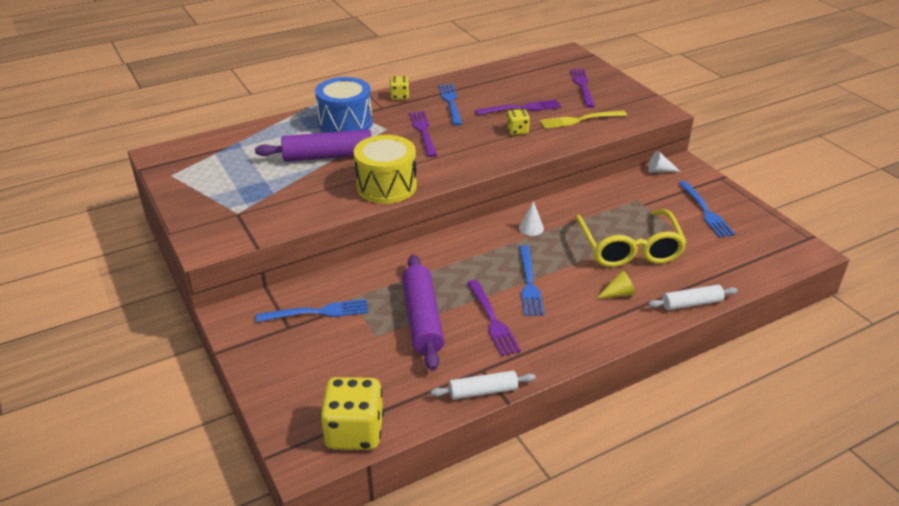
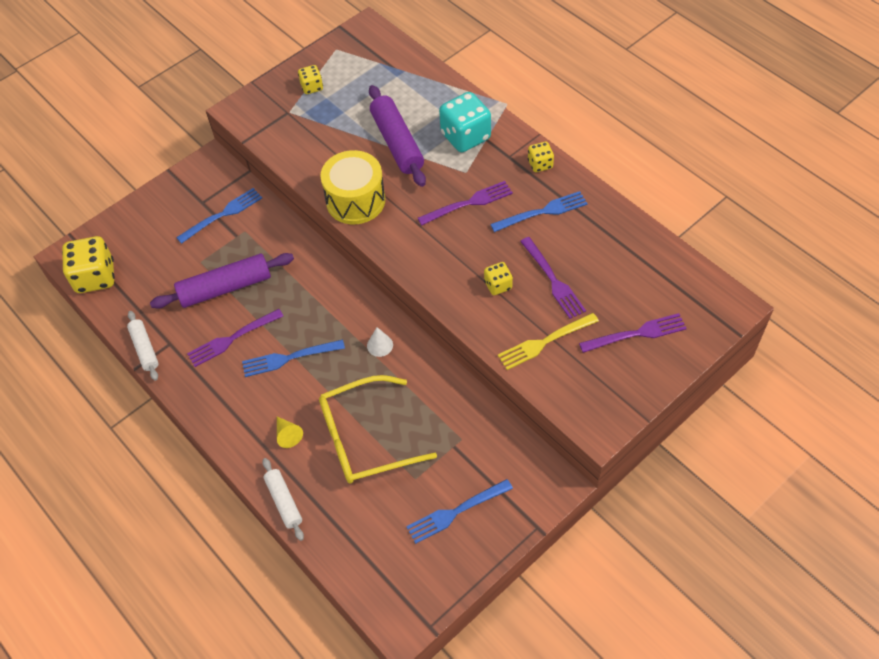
camera: 80 degrees right, 20 degrees up
blue fork [256,299,369,322] -> blue fork turned 105 degrees counterclockwise [176,188,262,244]
blue drum [315,77,373,133] -> turquoise dice [439,92,491,152]
yellow fork [540,111,627,129] -> yellow fork turned 90 degrees counterclockwise [498,313,599,370]
white cone [648,151,681,173] -> none
none -> yellow dice [298,65,323,94]

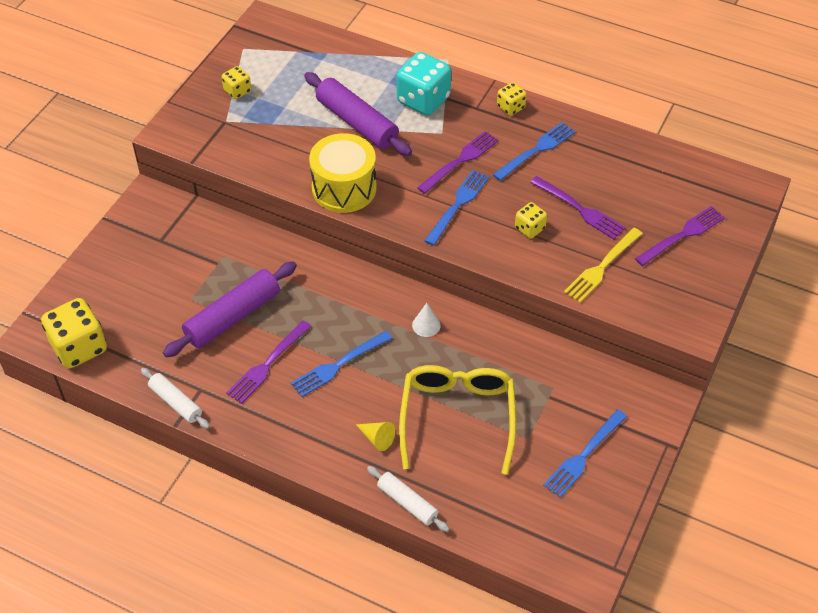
camera: 25 degrees left, 5 degrees down
blue fork [176,188,262,244] -> blue fork moved to [424,170,489,246]
yellow glasses [319,375,437,483] -> yellow glasses turned 135 degrees clockwise [399,365,516,475]

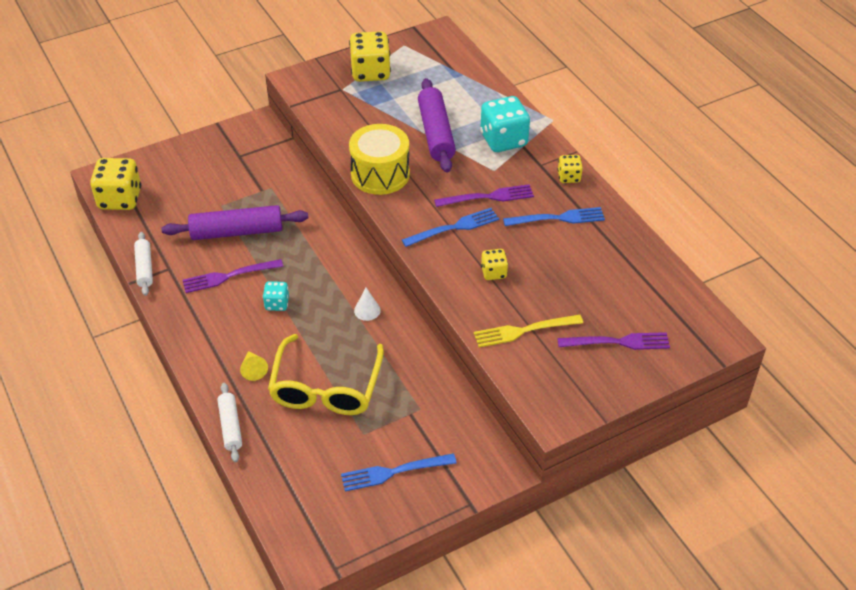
camera: 35 degrees right, 5 degrees down
yellow dice [222,66,251,99] -> yellow dice [349,31,391,82], size x1.90
blue fork [291,331,393,397] -> turquoise dice [263,281,289,311]
yellow glasses [399,365,516,475] -> yellow glasses turned 150 degrees clockwise [268,334,384,415]
purple fork [530,176,626,240] -> none

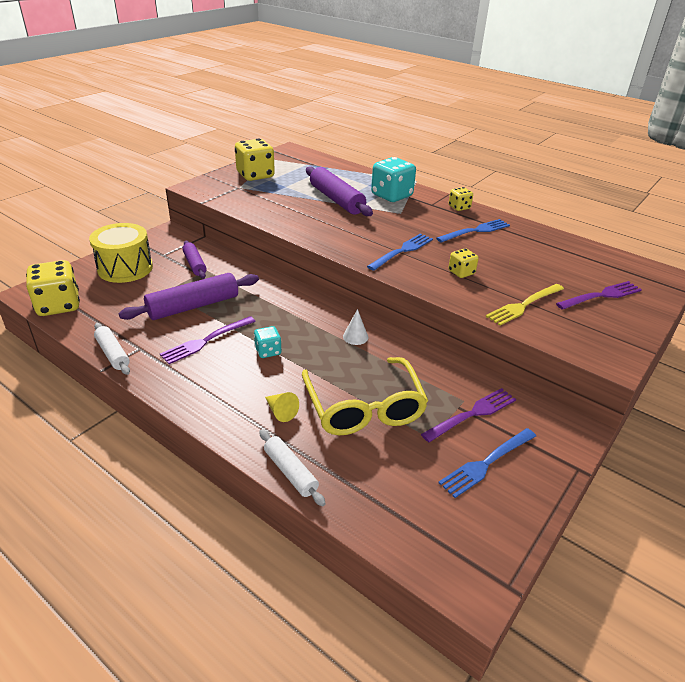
camera: 25 degrees left, 10 degrees down
yellow drum [349,124,410,195] -> yellow drum moved to [89,223,153,283]
purple fork [434,184,534,207] -> purple fork moved to [421,388,516,442]
none -> purple rolling pin [182,241,207,279]

